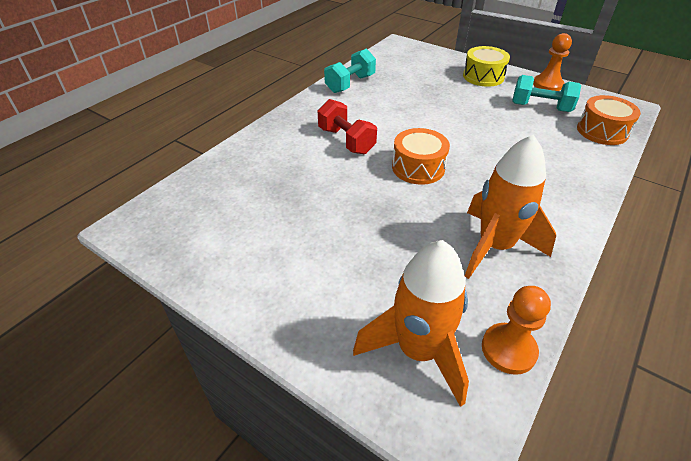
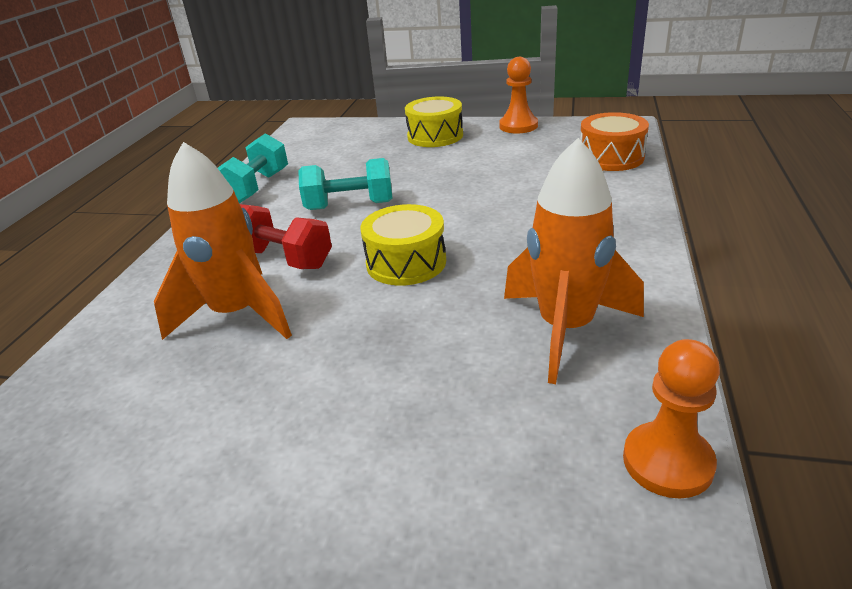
camera: 20 degrees left, 10 degrees down
orange rocket [353,240,469,407] -> orange rocket moved to [154,142,292,340]
orange drum [392,128,450,185] -> yellow drum [360,204,446,286]
turquoise dumbbell [512,75,581,112] -> turquoise dumbbell moved to [299,158,392,210]

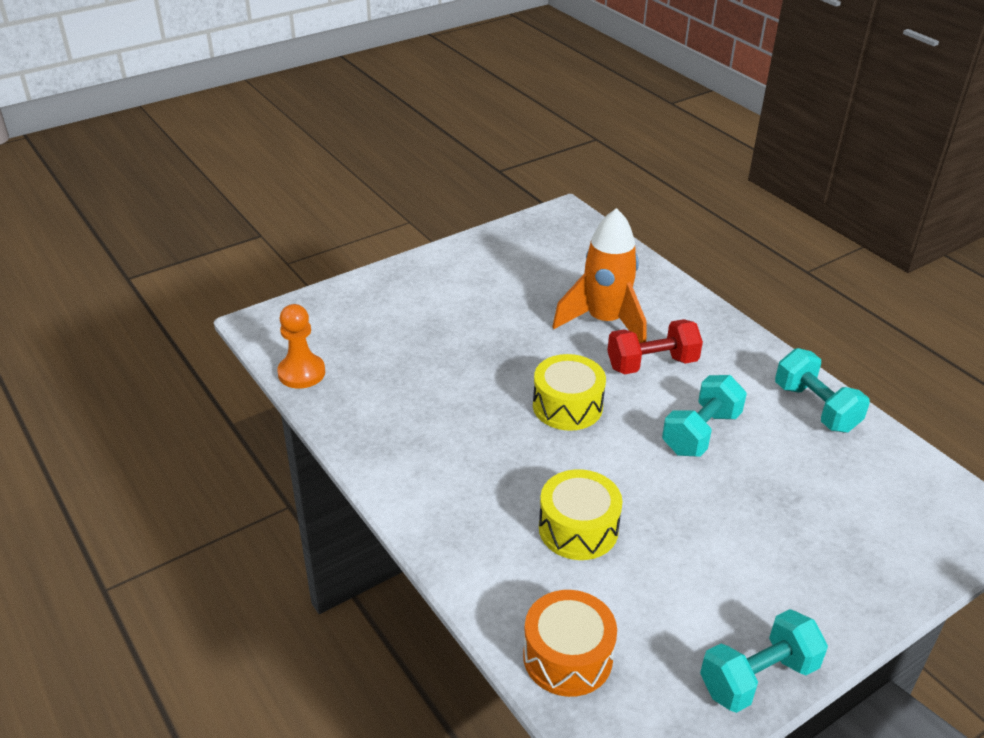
camera: 130 degrees right, 5 degrees up
yellow drum [405,97,463,147] -> yellow drum moved to [539,469,622,560]
orange pawn [499,57,538,133] -> turquoise dumbbell [700,609,828,713]
orange rocket [504,138,644,384] -> none

